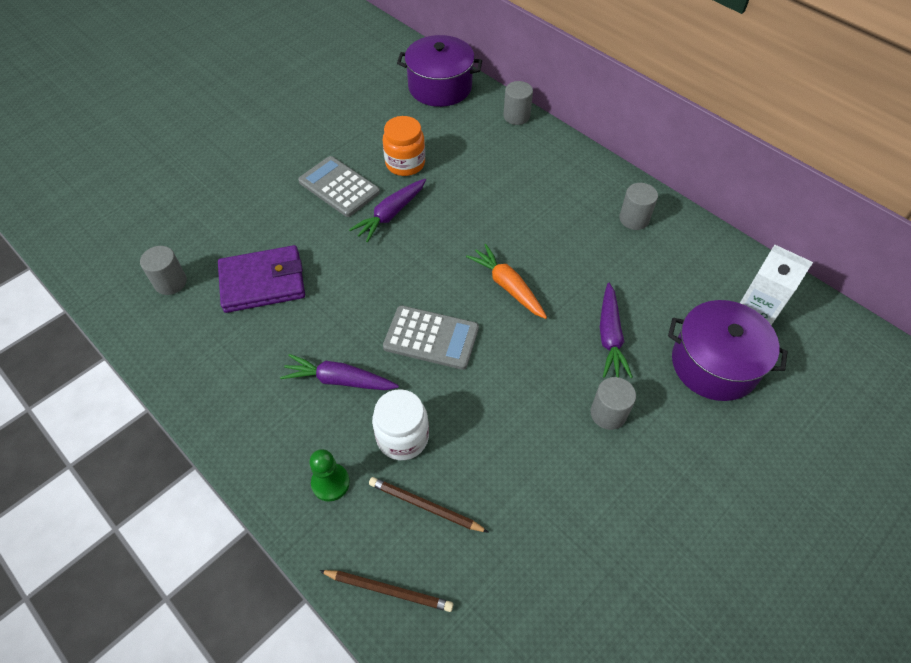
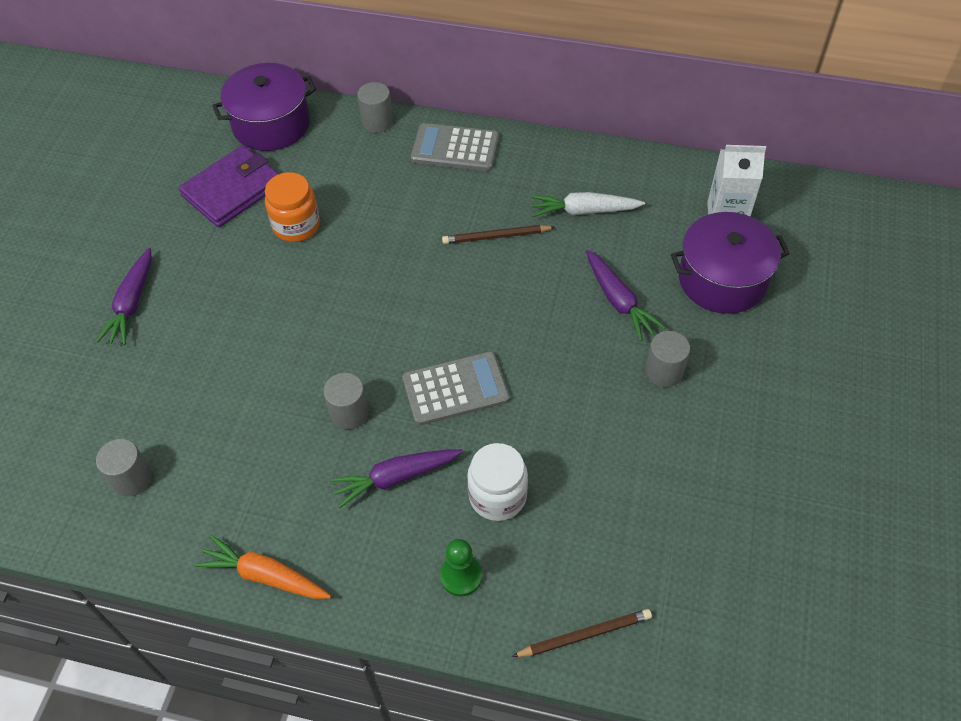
camera: 30 degrees left, 0 degrees up
purple wallet [218,245,305,313] -> purple wallet moved to [179,145,279,227]
grey calculator [298,156,380,217] -> grey calculator moved to [411,123,499,171]
purple carrot [349,179,426,242] -> purple carrot moved to [96,248,152,345]
brown pencil [369,477,489,533] -> brown pencil moved to [442,225,555,244]
orange carrot [466,244,547,319] -> orange carrot moved to [195,535,331,599]
grey cylinder [619,183,658,230] -> grey cylinder moved to [323,373,369,430]
none -> white carrot [531,192,645,217]

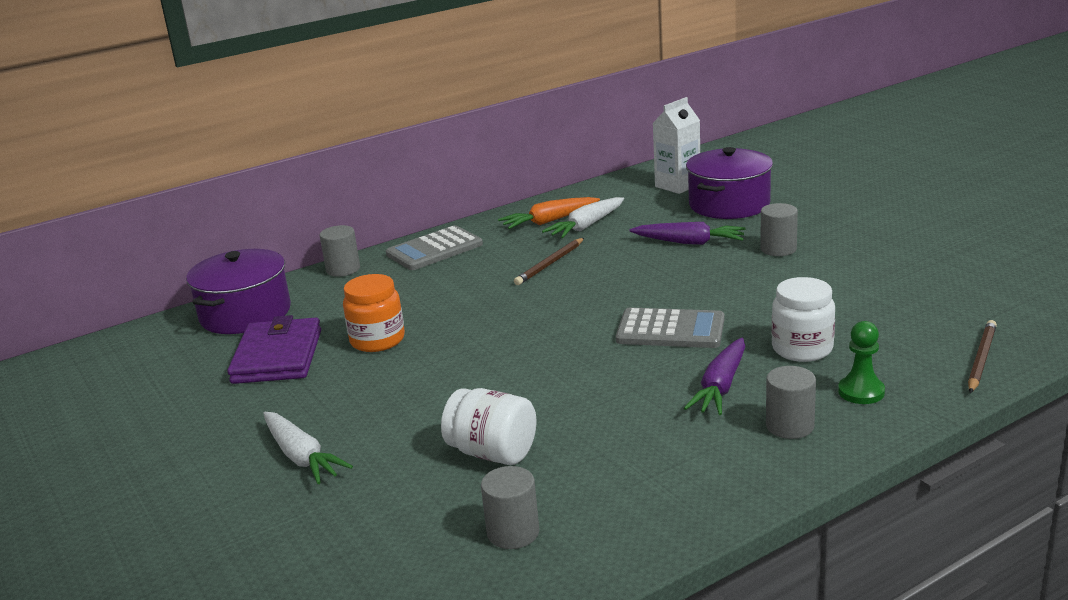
camera: 45 degrees left, 30 degrees down
purple carrot [96,248,152,345] -> white carrot [263,412,353,484]
orange carrot [195,535,331,599] -> orange carrot moved to [498,197,600,229]
grey cylinder [323,373,369,430] -> grey cylinder moved to [766,366,816,439]
grey calculator [402,351,510,426] -> grey calculator turned 75 degrees clockwise [616,307,725,348]
none -> white jar [441,388,536,465]

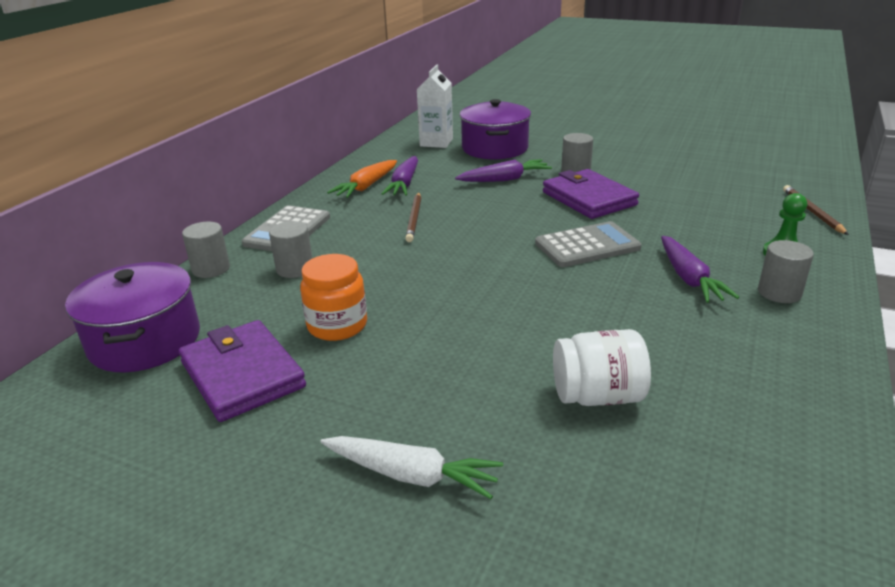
camera: 35 degrees left, 5 degrees up
grey cylinder [481,466,539,549] -> grey cylinder moved to [269,221,313,278]
white carrot [542,197,624,238] -> purple carrot [381,156,418,196]
white jar [771,277,835,362] -> none
none -> purple wallet [543,169,639,219]

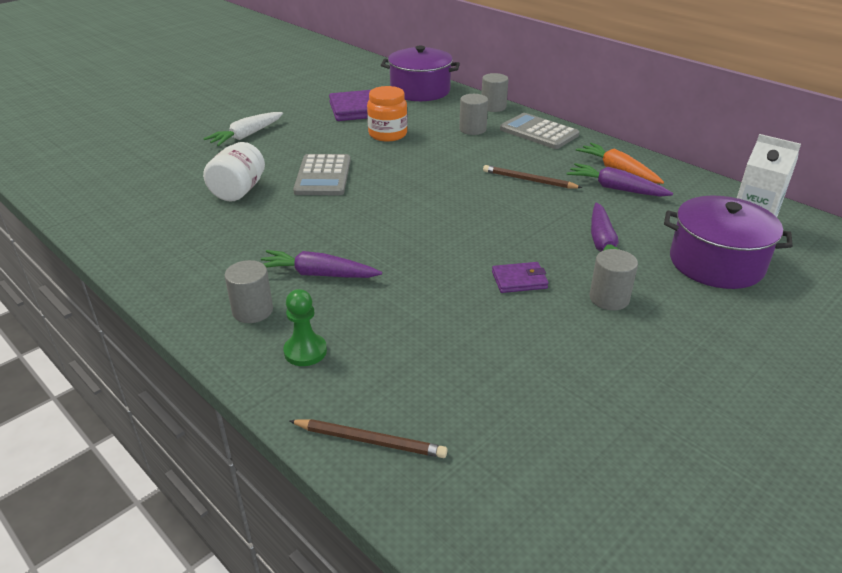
camera: 110 degrees right, 5 degrees up
grey calculator [535,221,641,267] -> grey calculator moved to [293,154,351,195]
purple wallet [543,169,639,219] -> purple wallet [492,262,548,293], size x0.51

